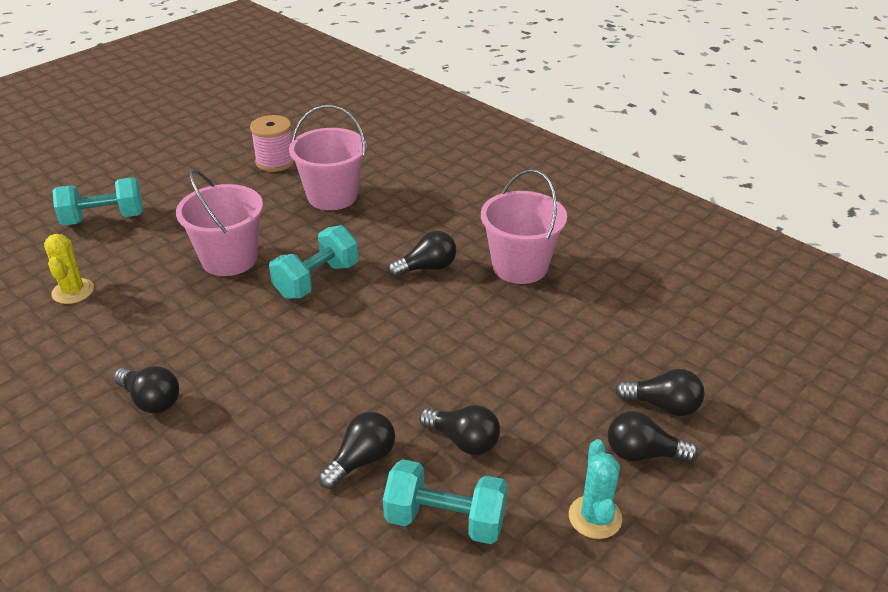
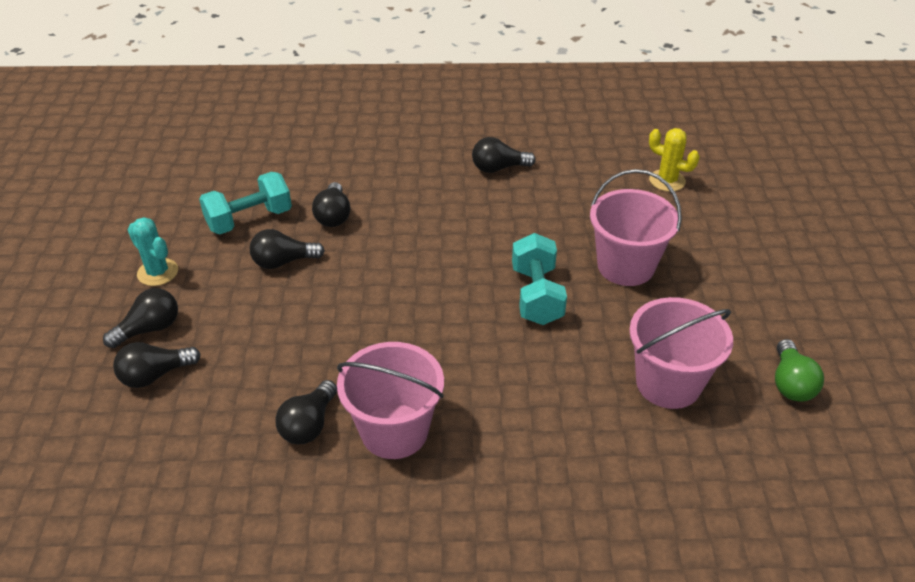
camera: 135 degrees right, 5 degrees up
turquoise dumbbell [53,177,143,226] -> none
pink spool [250,115,295,172] -> green light bulb [775,339,824,402]
black light bulb [388,231,456,277] -> black light bulb moved to [275,380,337,444]

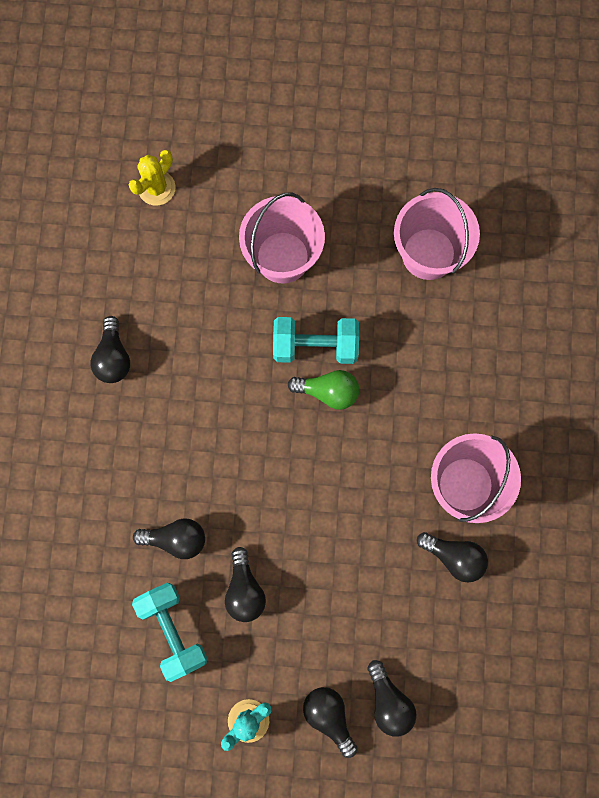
camera: 85 degrees left, 35 degrees up
green light bulb [775,339,824,402] -> green light bulb moved to [288,370,359,410]

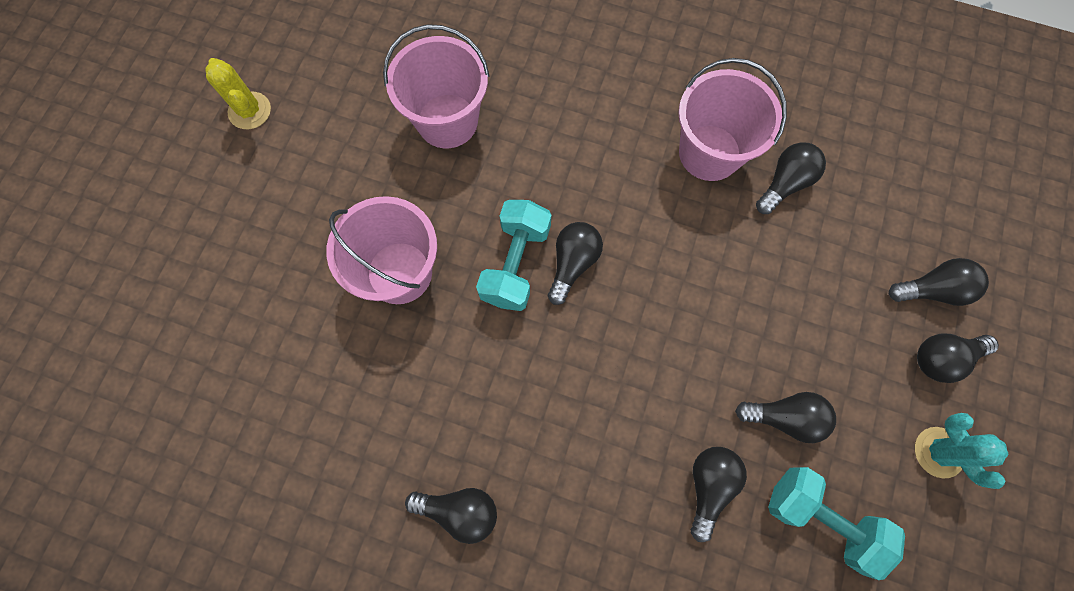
camera: 75 degrees left, 5 degrees down
yellow cactus [129,150,176,205] -> yellow cactus moved to [205,58,271,129]
turquoise dumbbell [132,583,208,682] -> turquoise dumbbell turned 45 degrees clockwise [768,467,905,580]
green light bulb [288,370,359,410] -> black light bulb [548,222,603,305]

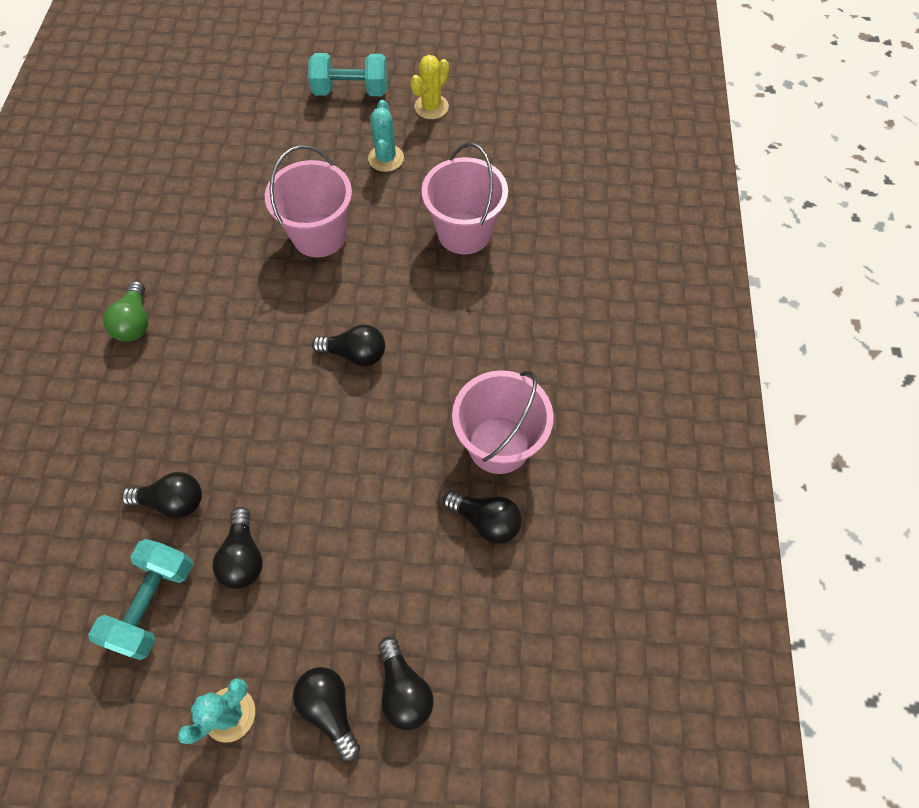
camera: 75 degrees right, 10 degrees down
black light bulb [405,488,497,544] -> green light bulb [103,281,148,342]
turquoise dumbbell [476,200,551,311] -> turquoise dumbbell moved to [308,53,387,96]
none -> turquoise cactus [368,100,404,172]

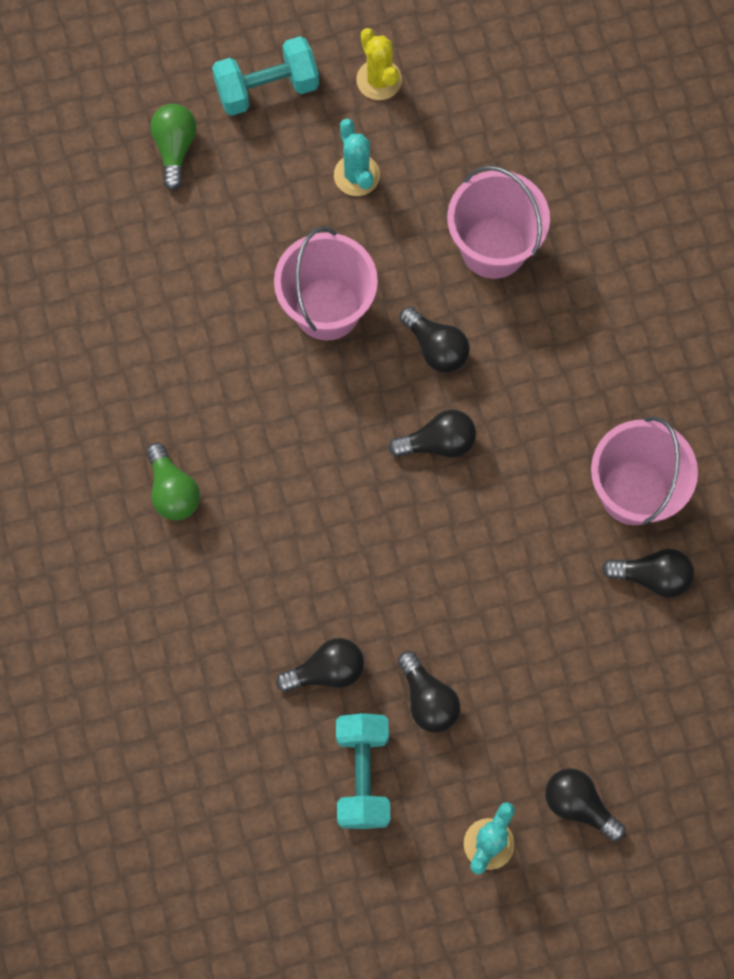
camera: 20 degrees left, 10 degrees up
black light bulb [379,637,434,730] -> black light bulb moved to [400,306,470,373]
yellow cactus [411,55,449,119] -> yellow cactus turned 45 degrees counterclockwise [356,28,402,100]
none -> green light bulb [150,104,197,190]

